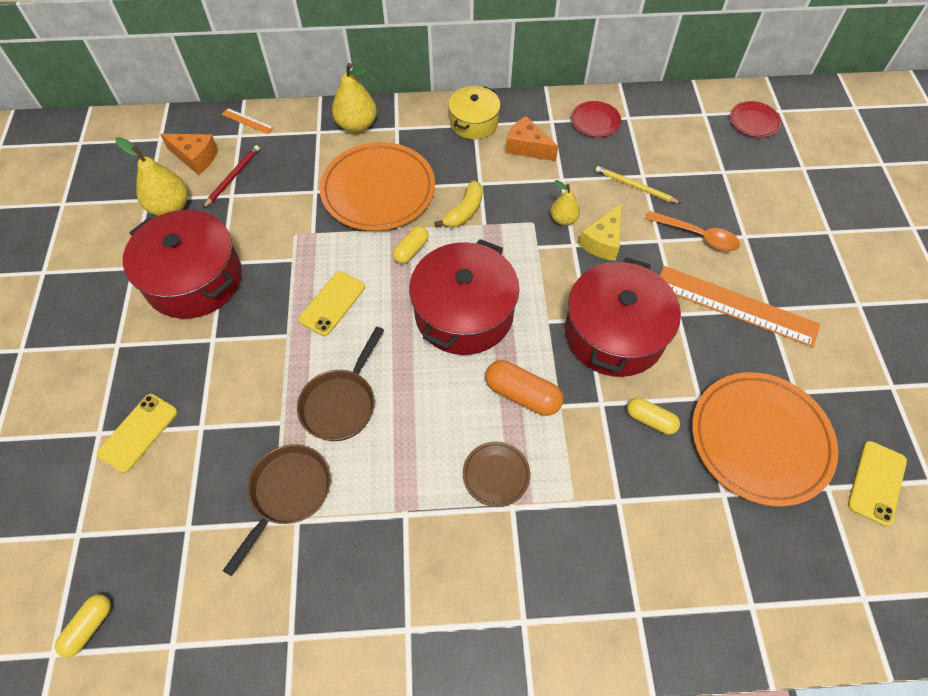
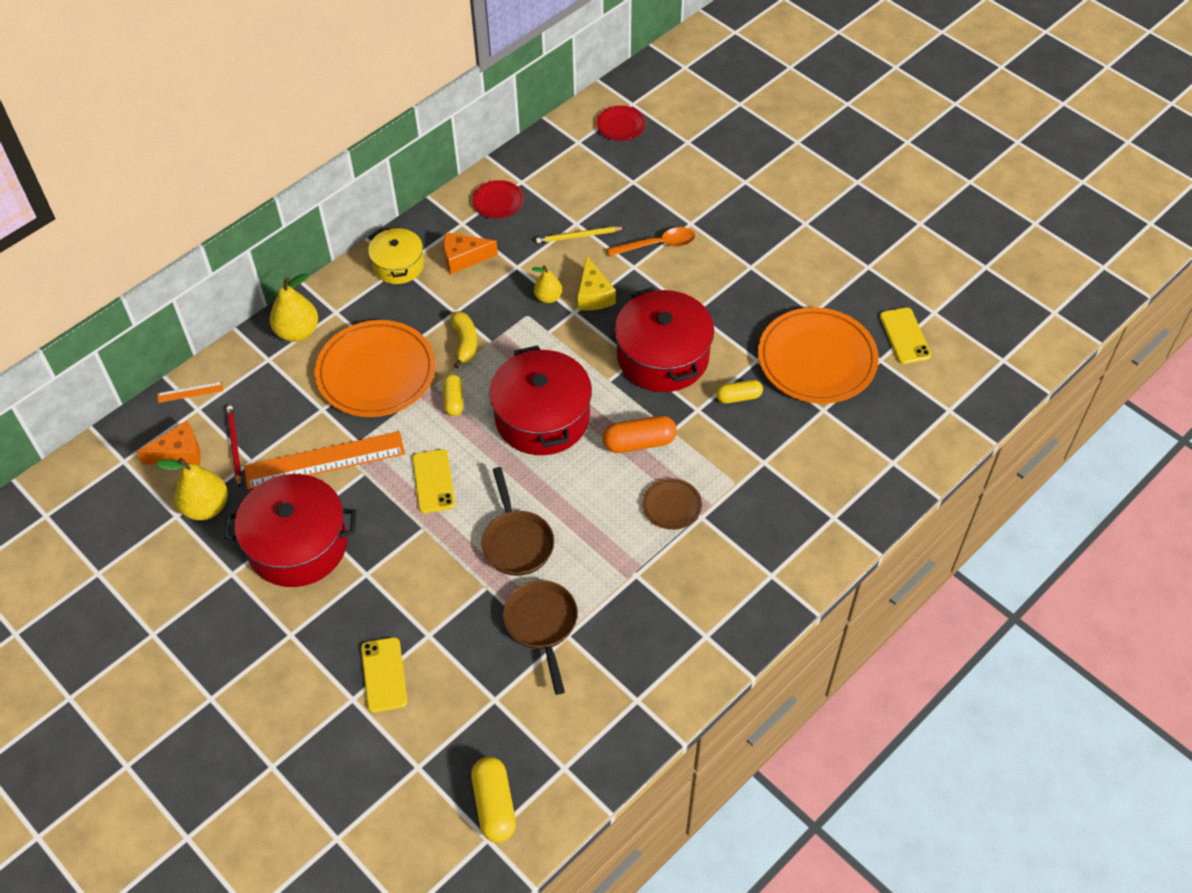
camera: 40 degrees left, 5 degrees down
yellow capsule [55,594,111,657] -> yellow capsule [471,757,516,843], size x1.55
orange ruler [660,266,820,347] -> orange ruler moved to [244,431,405,489]

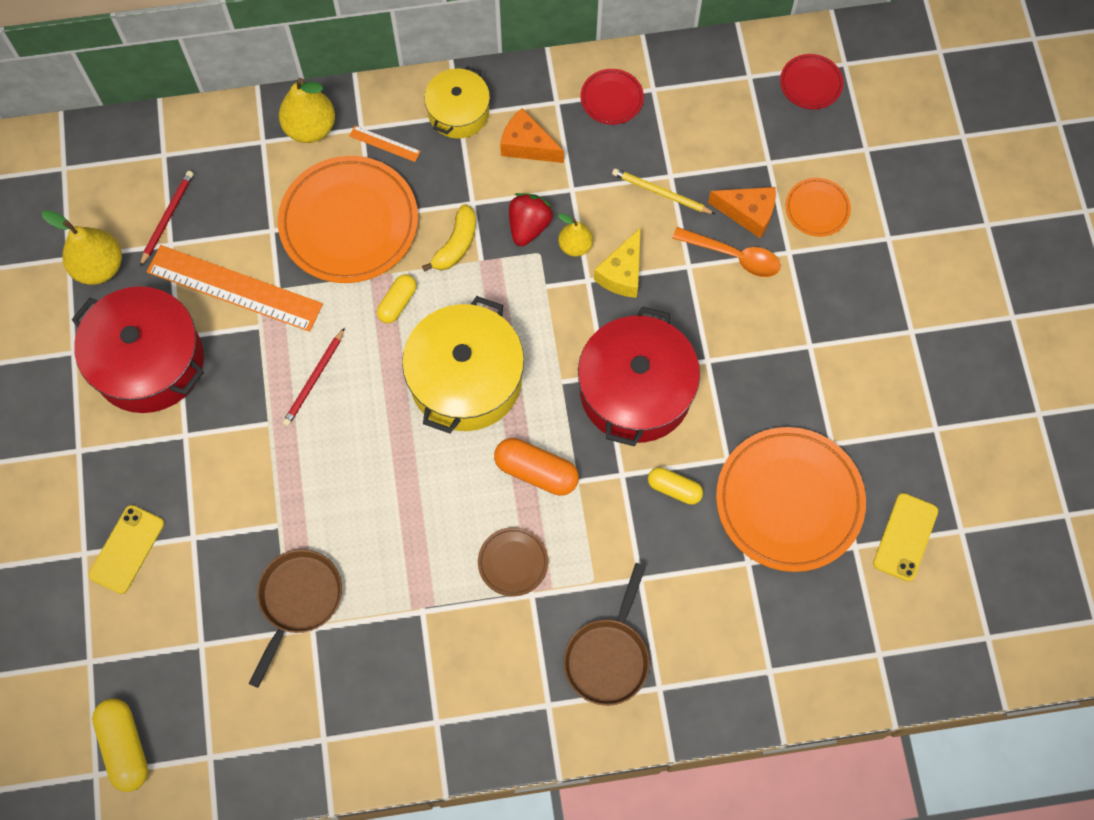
camera: 35 degrees right, 15 degrees up
orange cheese [136,421,201,466] -> orange cheese moved to [708,187,776,238]
orange ruler [157,382,223,403] -> orange ruler moved to [349,126,421,162]
yellow phone [412,449,455,513] -> red pencil [283,328,345,426]
yellow capsule [471,757,516,843] -> yellow capsule turned 45 degrees counterclockwise [92,698,148,792]
brown pan [482,467,554,576] -> brown pan moved to [563,563,650,706]
red pot [489,345,592,455] -> yellow pot [402,296,524,434]
none -> red strawberry [509,193,554,246]
none -> orange plate [786,178,851,237]

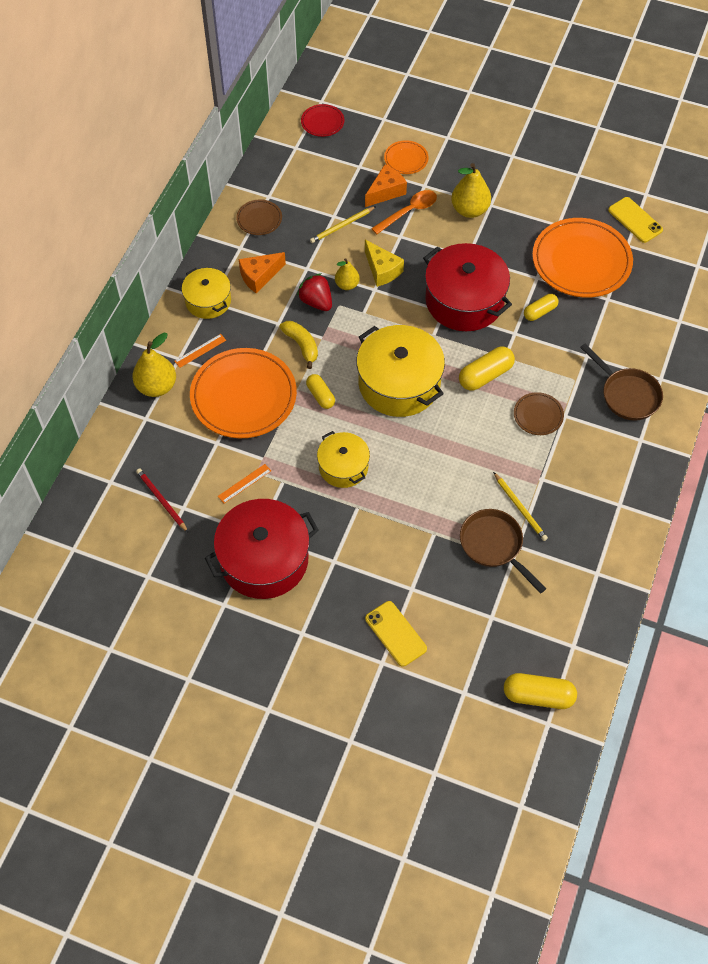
camera: 60 degrees left, 10 degrees down
yellow pear [42,210,122,285] -> yellow pear moved to [451,163,491,218]
orange ruler [147,245,323,332] -> orange ruler [218,464,271,503], size x0.42
red pencil [283,328,345,426] -> yellow pot [317,431,370,488]
orange capsule [494,438,579,496] -> yellow capsule [459,347,515,391]
red plate [581,69,644,125] -> brown plate [236,199,282,235]
none -> yellow pencil [493,472,548,541]

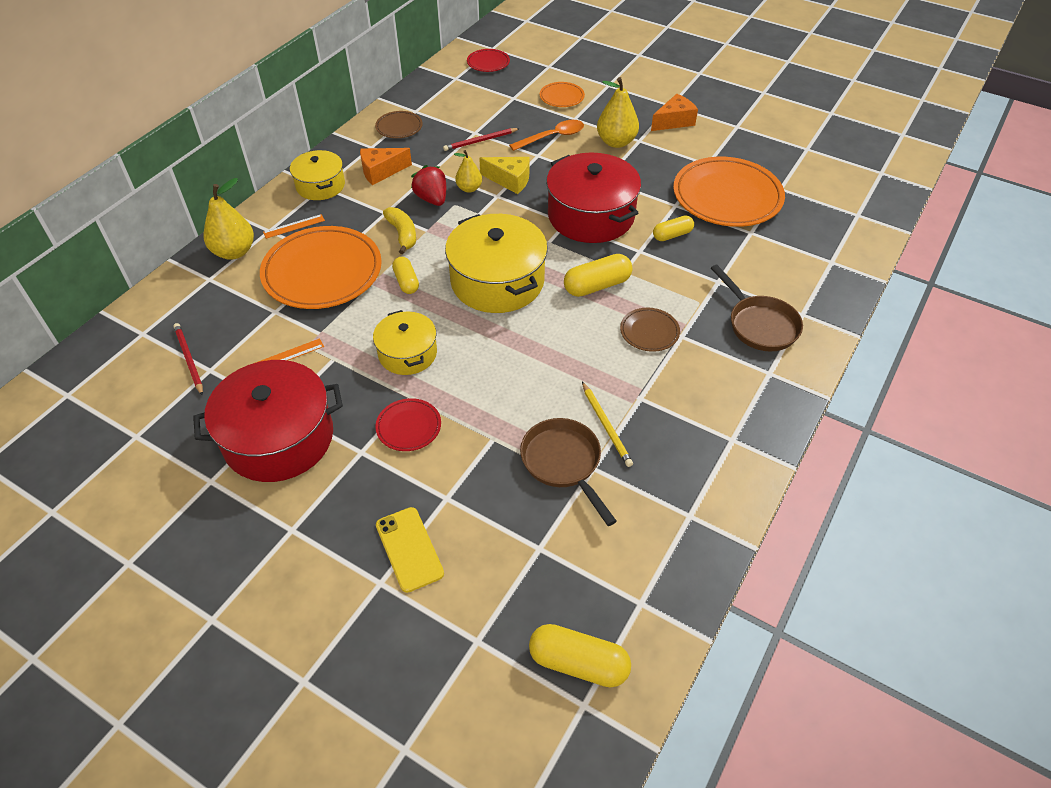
camera: 10 degrees right, 10 degrees down
yellow pencil [310,206,376,243] -> red pencil [443,128,520,151]
orange cheese [365,164,407,207] -> orange cheese moved to [651,94,698,131]
yellow cheese [365,240,404,287] -> yellow cheese turned 45 degrees counterclockwise [479,157,529,194]
yellow phone [608,197,663,243] -> none
none -> red plate [375,398,441,451]

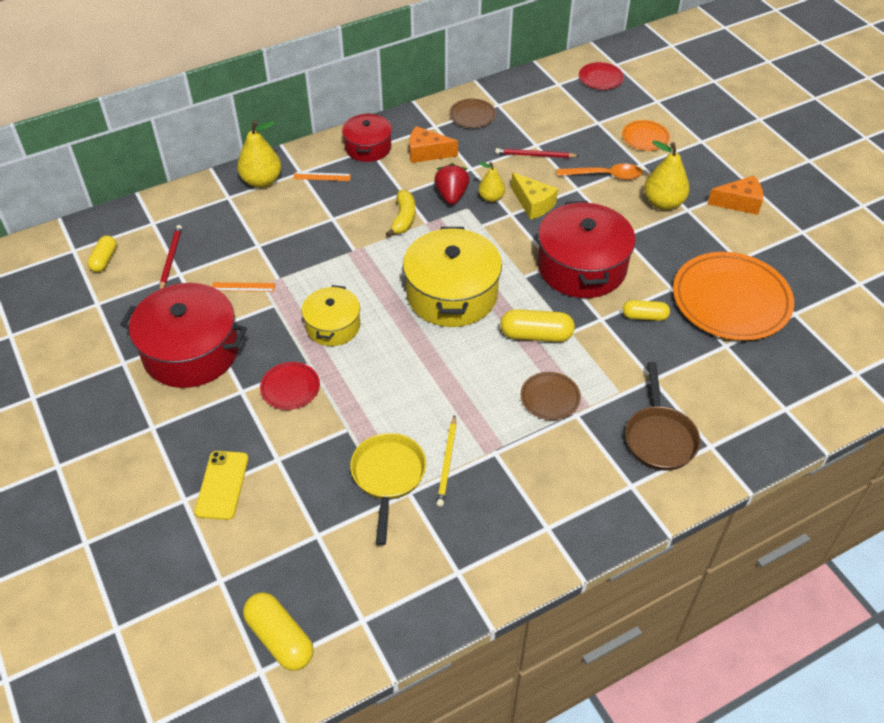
camera: 30 degrees right, 0 degrees up
orange plate [260,226,382,309] -> none
yellow pot [290,150,345,200] -> red pot [342,113,392,162]
yellow capsule [392,257,419,294] -> yellow capsule moved to [87,236,117,272]
brown pan [520,418,617,526] -> yellow pan [350,433,426,545]

